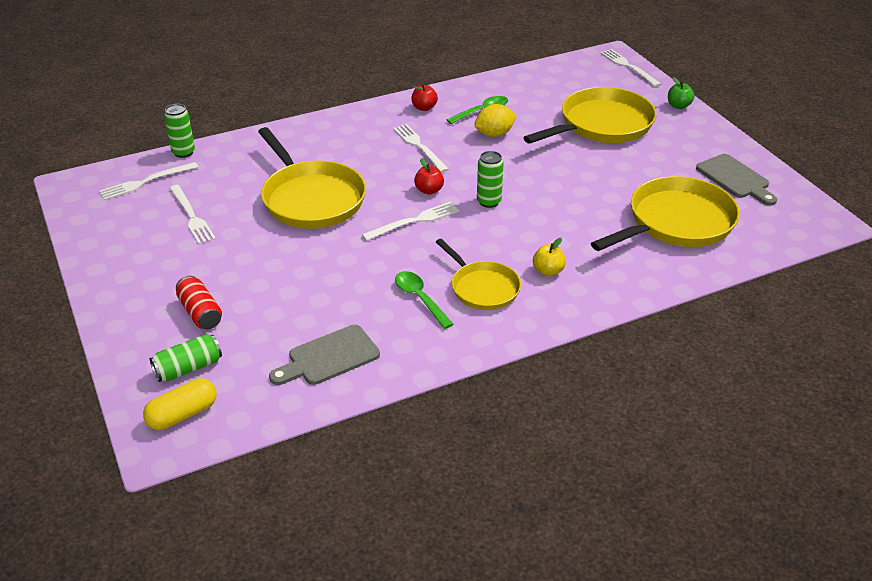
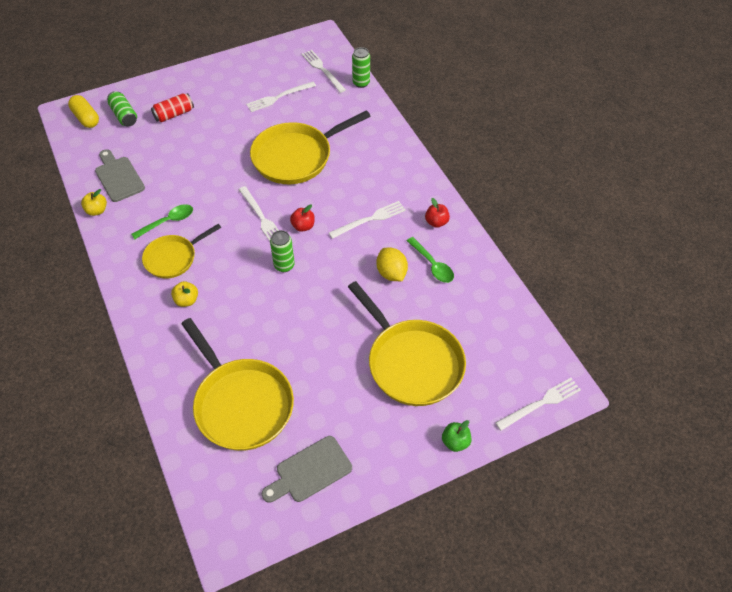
camera: 90 degrees right, 15 degrees up
none -> yellow apple [81,189,107,216]

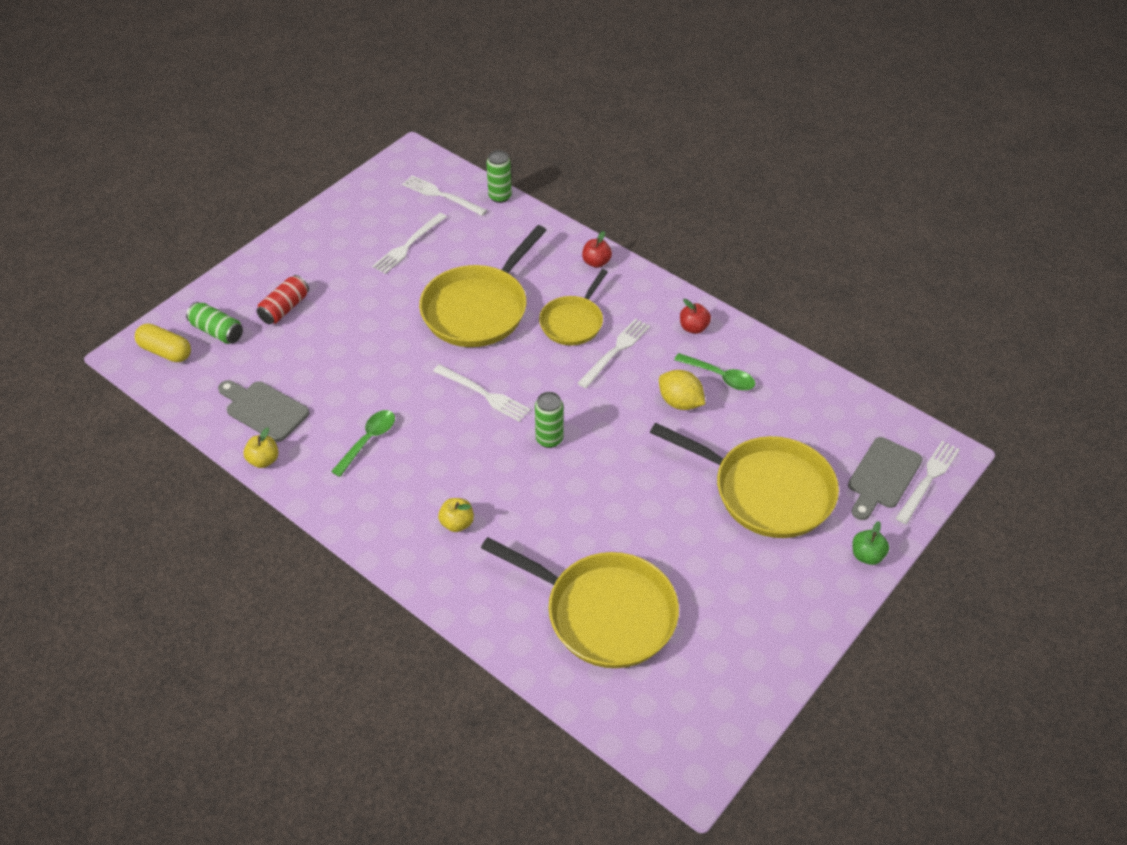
camera: 25 degrees left, 5 degrees down
yellow pan [142,224,221,279] -> yellow pan moved to [539,269,608,345]
grey cutting board [261,436,352,503] -> grey cutting board moved to [848,437,922,520]
red apple [290,204,315,232] -> red apple moved to [582,231,612,268]

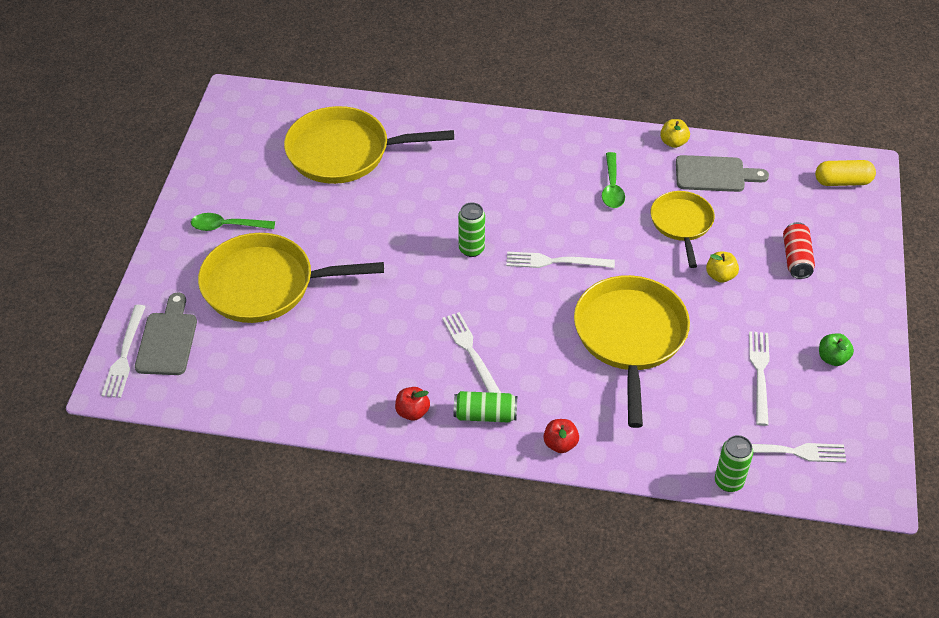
camera: 150 degrees right, 0 degrees up
green can [186,302,243,344] -> green can moved to [454,391,517,423]
yellow apple [438,498,474,532] -> yellow apple moved to [706,251,739,283]
yellow pan [539,269,608,345] -> yellow pan moved to [650,191,715,268]
white fork [578,318,650,388] -> white fork turned 150 degrees clockwise [442,312,501,393]
yellow lemon [659,370,705,410] -> none
green spoon [674,353,755,391] -> green spoon moved to [191,213,275,231]
green apple [852,521,889,565] -> green apple moved to [819,333,854,366]

